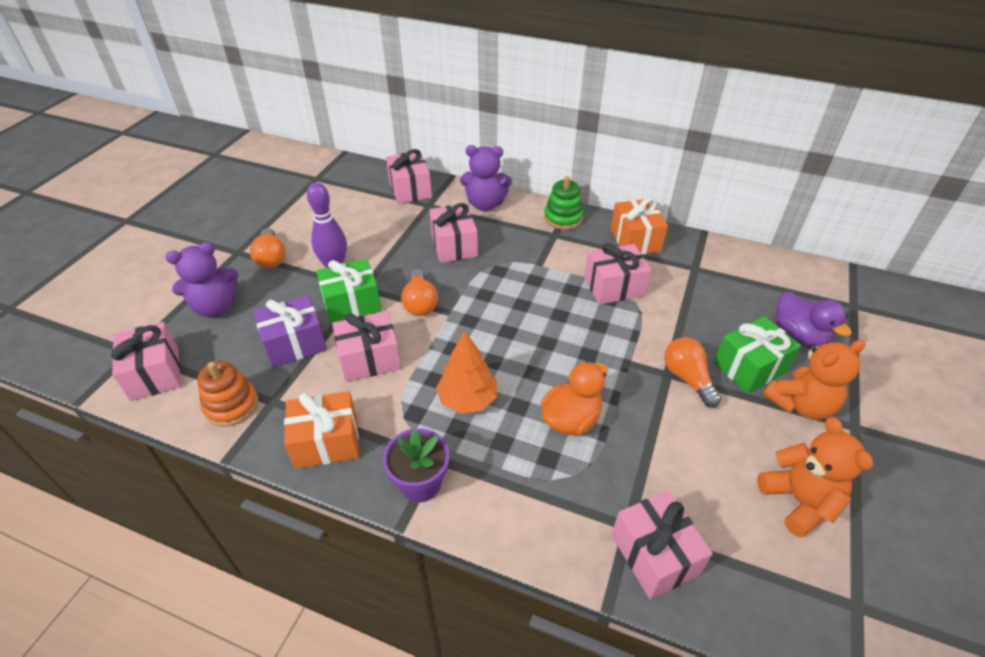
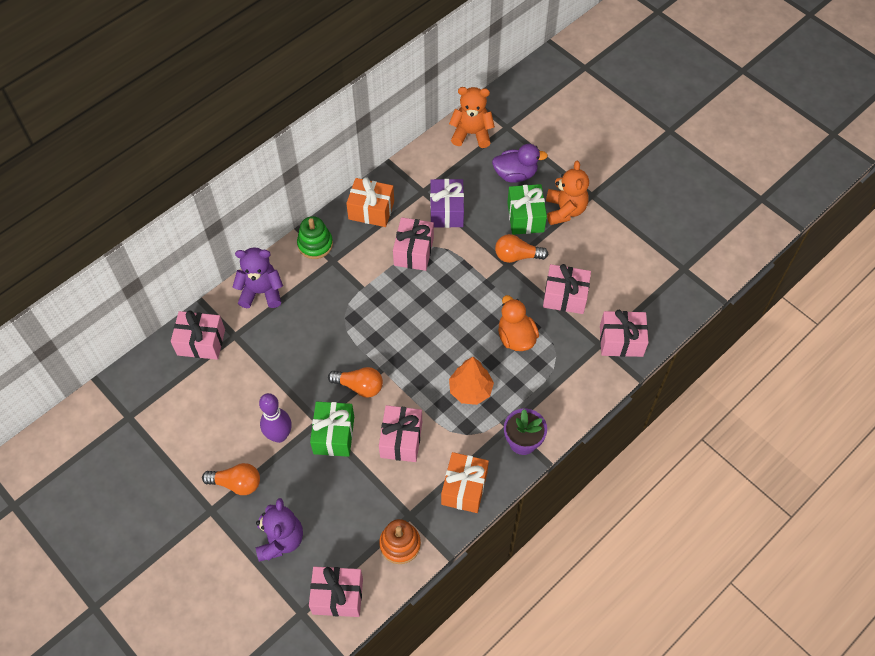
camera: 65 degrees left, 15 degrees up
purple gift [253,295,327,368] -> purple gift moved to [430,179,464,228]
pink gift [429,203,478,263] -> pink gift moved to [543,264,591,314]
purple teddy bear [460,145,512,211] -> purple teddy bear turned 120 degrees counterclockwise [233,247,283,308]
orange teddy bear [757,417,873,537] -> orange teddy bear moved to [449,87,495,148]

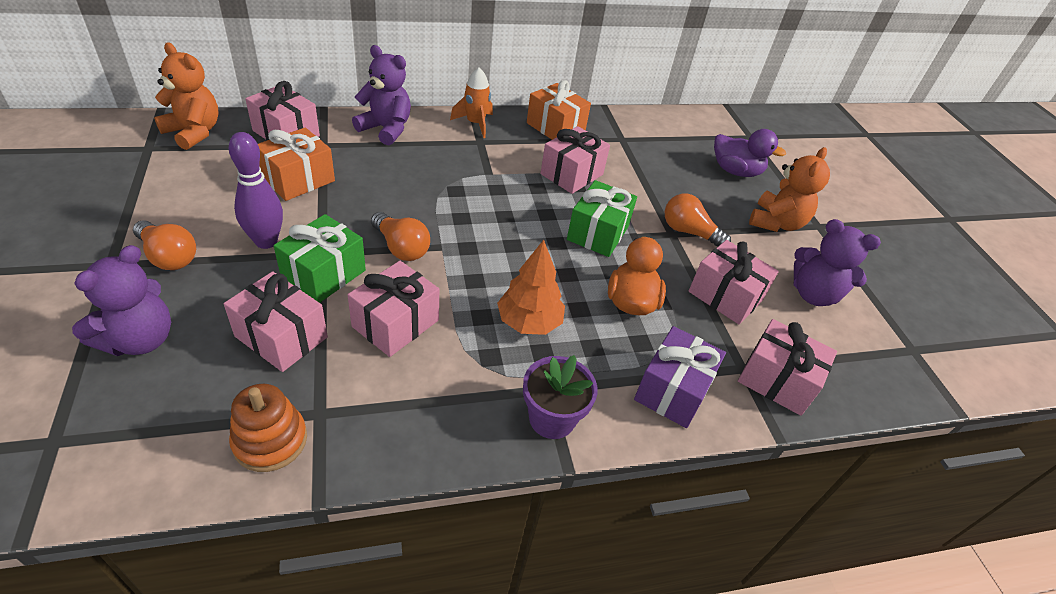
camera: 25 degrees right, 15 degrees down
green stacking toy [297,216,333,259] -> orange rocket [450,68,493,138]
pink gift [309,567,363,617] -> pink gift moved to [224,271,328,372]
purple gift [430,179,464,228] -> purple gift moved to [634,326,726,428]
orange gift [441,452,489,513] -> orange gift moved to [258,127,335,201]
orange teddy bear [449,87,495,148] -> orange teddy bear moved to [154,42,219,150]
green gift [507,184,547,235] -> green gift moved to [567,180,637,257]
none -> purple teddy bear [794,219,881,306]

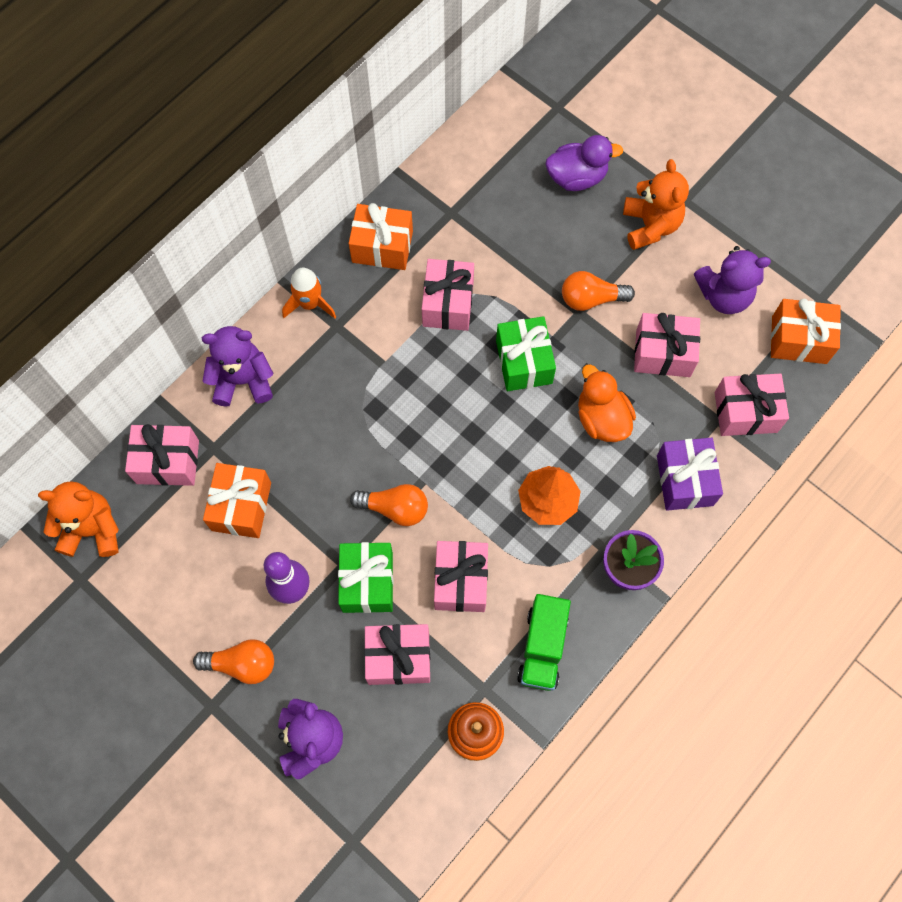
camera: 30 degrees left, 25 degrees up
none -> green truck [517,594,571,691]
none -> orange gift [771,299,841,364]

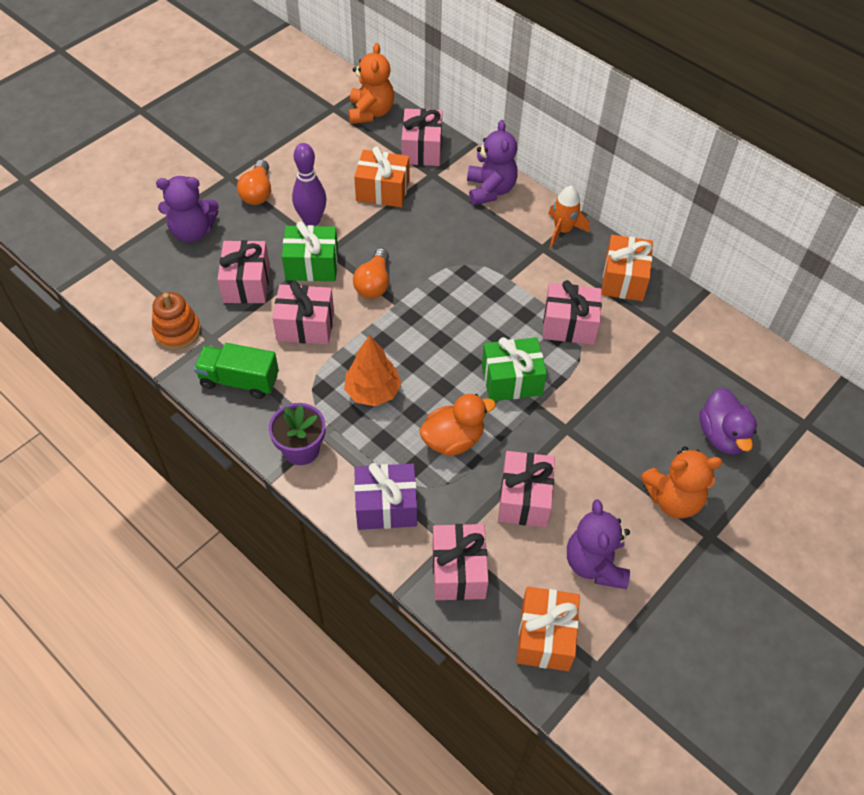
camera: 90 degrees right, 15 degrees down
orange light bulb [562,271,635,311] -> none

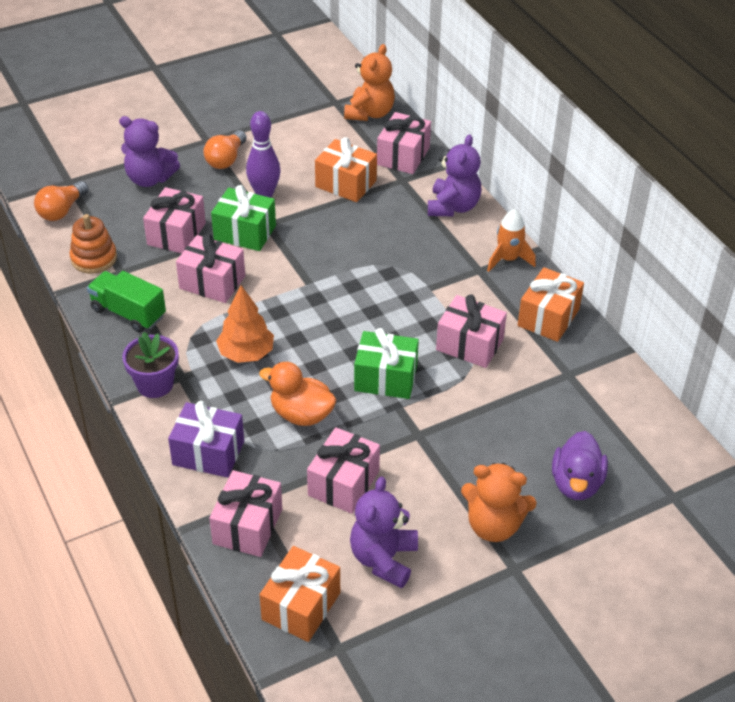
camera: 20 degrees right, 10 degrees down
orange light bulb [353,248,389,299] -> orange light bulb moved to [34,181,89,221]
orange duck [419,394,496,456] -> orange duck turned 150 degrees counterclockwise [259,362,336,426]

